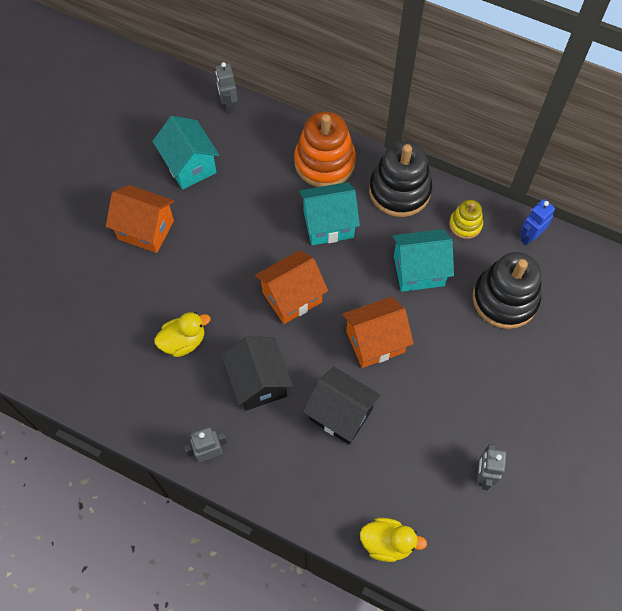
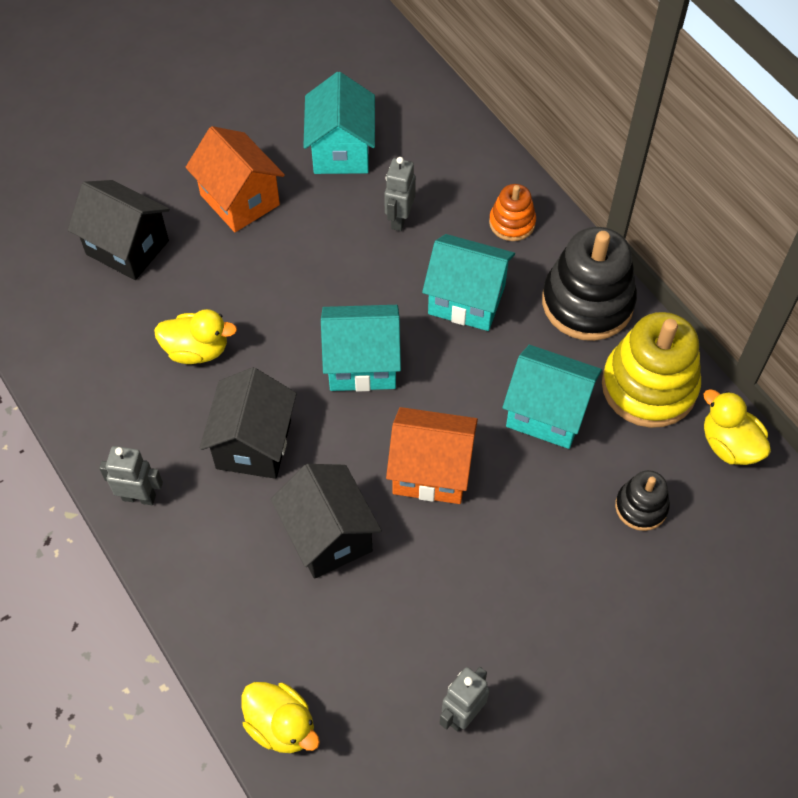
camera: 30 degrees right, 5 degrees down
grey robot [215,62,237,113] -> grey robot moved to [384,157,416,231]
orange house [255,250,328,324] -> turquoise house [321,305,401,392]
orange stacking toy [294,112,356,187] -> orange stacking toy [489,184,536,241], size x0.52
yellow stacking toy [449,200,483,239] -> yellow stacking toy [602,312,701,428], size x1.92
black stacking toy [473,252,542,329] -> black stacking toy [615,470,670,531], size x0.52
blue robot [520,199,555,245] -> yellow duck [703,389,771,465]
none -> black house [67,180,170,280]

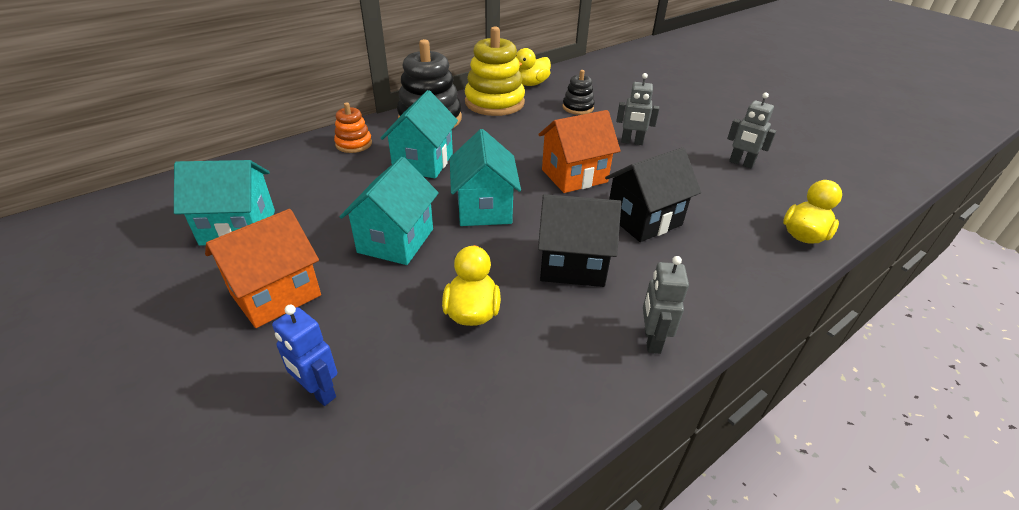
camera: 95 degrees left, 20 degrees down
black house [67,180,170,280] -> blue robot [272,305,337,406]
grey robot [384,157,416,231] -> grey robot moved to [616,73,659,145]
orange house [386,407,478,504] -> orange house turned 60 degrees clockwise [538,110,621,193]
turquoise house [502,345,602,449] -> turquoise house moved to [340,157,439,265]

